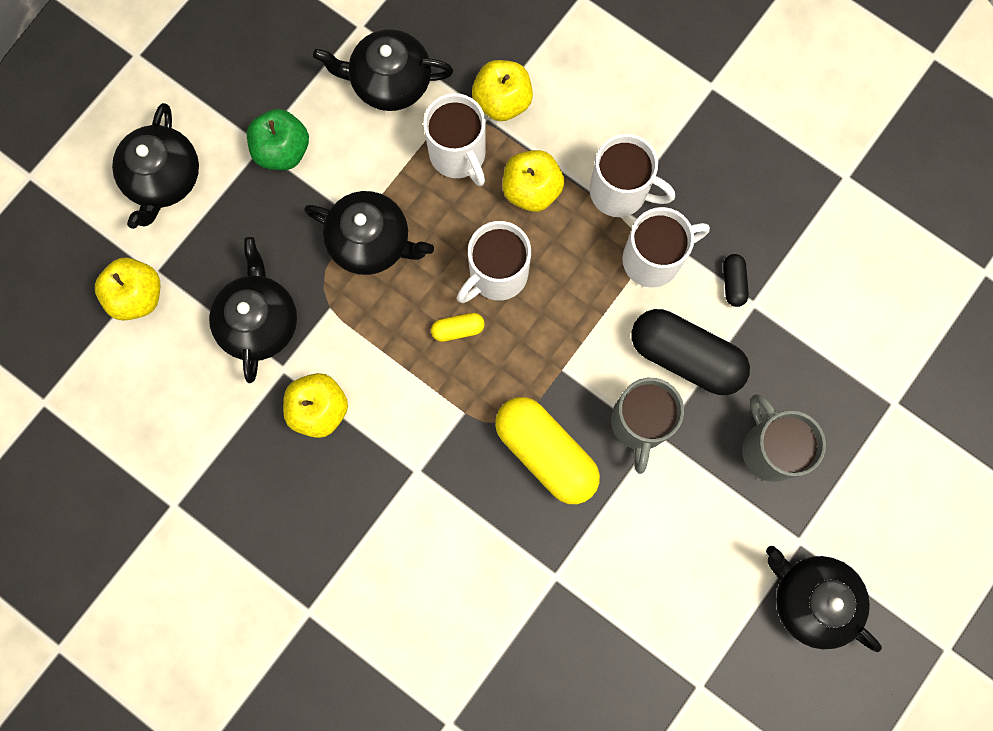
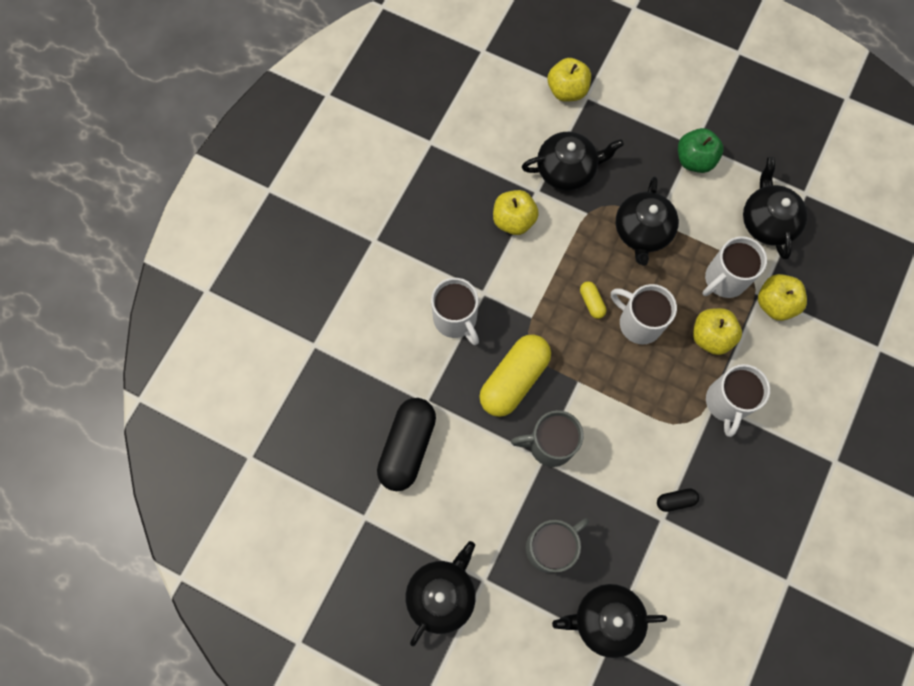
camera: 80 degrees right, 5 degrees down
black teapot [112,103,199,229] -> black teapot moved to [552,584,667,658]
white mug [622,207,710,288] -> white mug moved to [431,278,479,345]
black capsule [632,309,750,395] -> black capsule moved to [377,398,436,491]

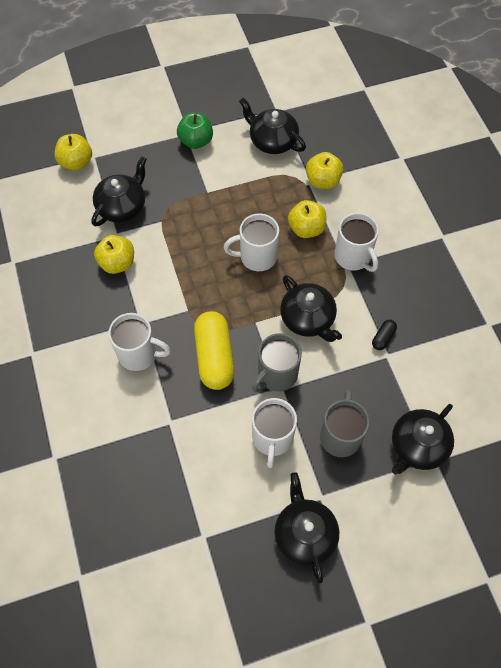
camera: 45 degrees left, 10 degrees down
black capsule [377,398,436,491] -> none
yellow capsule [580,281,606,319] -> none
black teapot [616,176,679,266] -> black teapot moved to [280,275,342,342]
white mug [703,236,767,298] -> white mug moved to [252,398,297,468]

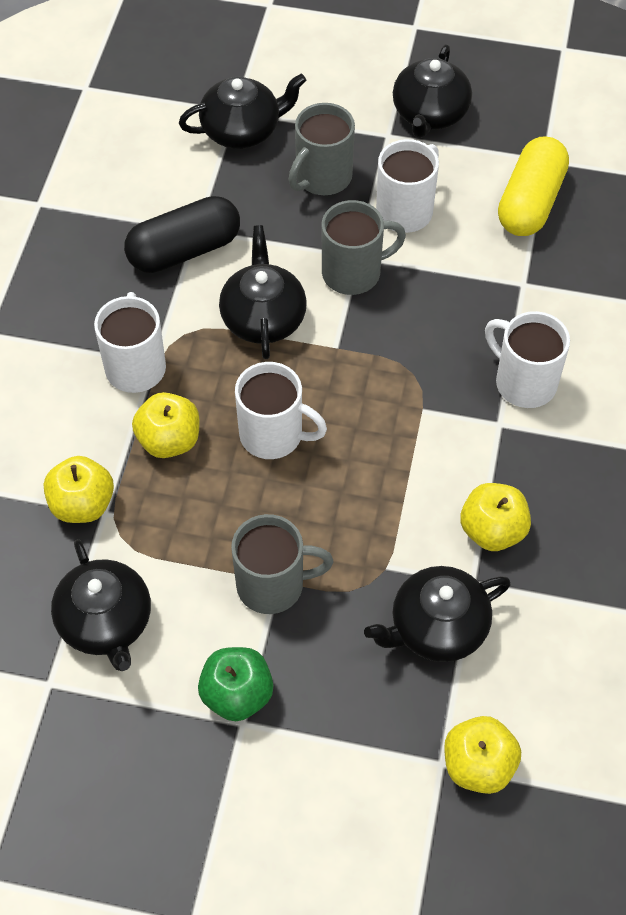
camera: 150 degrees left, 5 degrees down
yellow capsule [194,311,234,390] -> yellow capsule moved to [498,136,569,236]
black capsule [372,320,397,350] -> black capsule [124,196,240,273], size x2.27
none -> grey mug [231,514,333,614]

